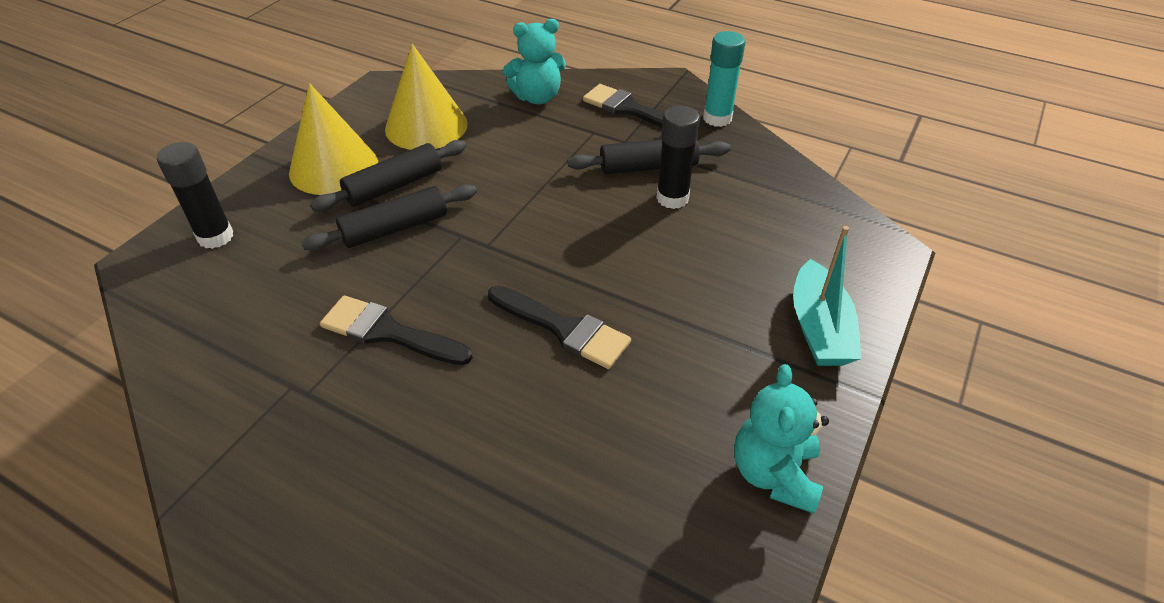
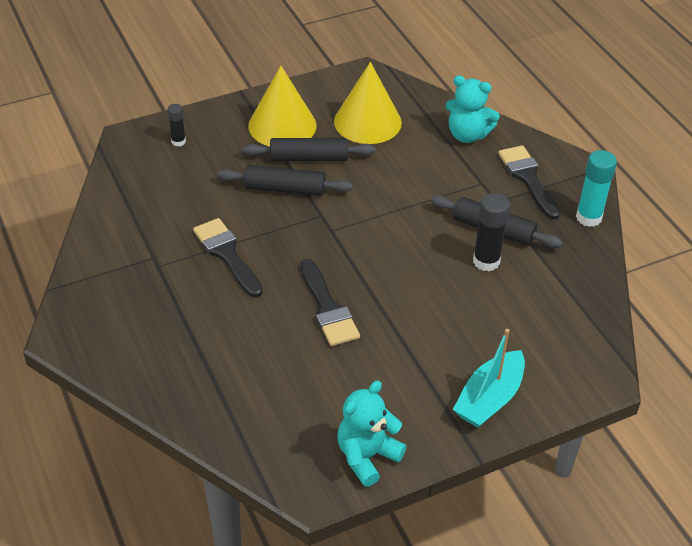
camera: 35 degrees right, 0 degrees up
black glue stick [157,142,233,249] -> black glue stick [167,104,186,146], size x0.58

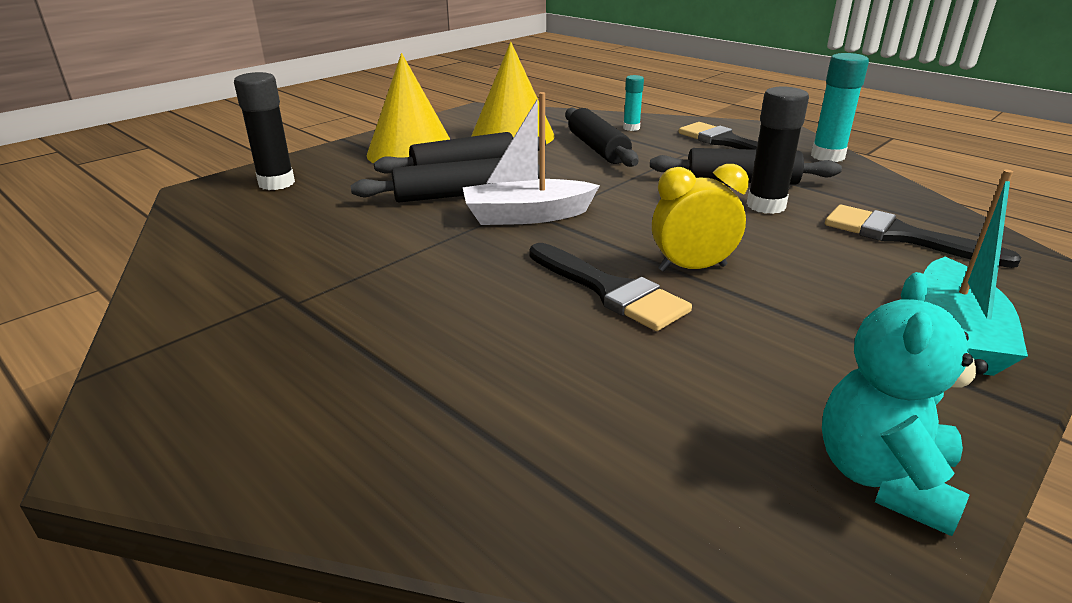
camera: 20 degrees left, 15 degrees down
black glue stick [167,104,186,146] -> black glue stick [234,72,295,190], size x1.72
black brush [193,218,263,298] -> black brush moved to [825,205,1021,268]
turquoise teddy bear [446,76,500,143] -> turquoise glue stick [623,75,644,131]
none -> white boat [462,92,600,225]
none -> black rolling pin [565,108,638,167]
none -> yellow clock [652,164,749,272]

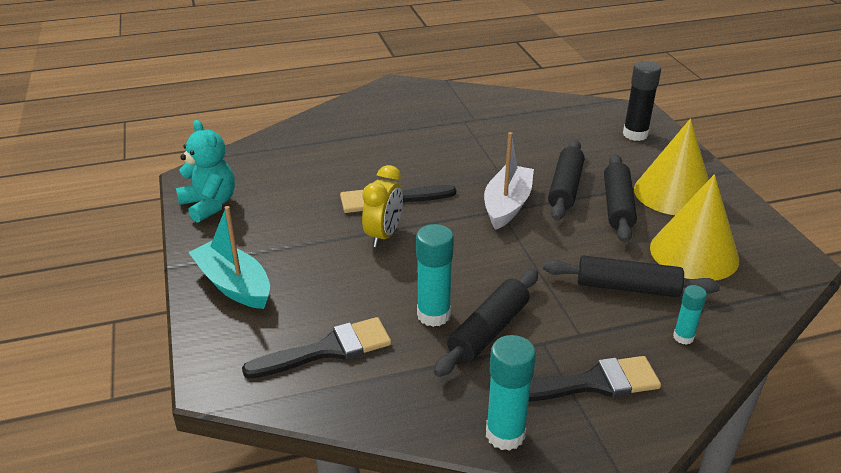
camera: 120 degrees right, 5 degrees up
black glue stick [747,87,809,214] -> turquoise glue stick [416,224,454,327]

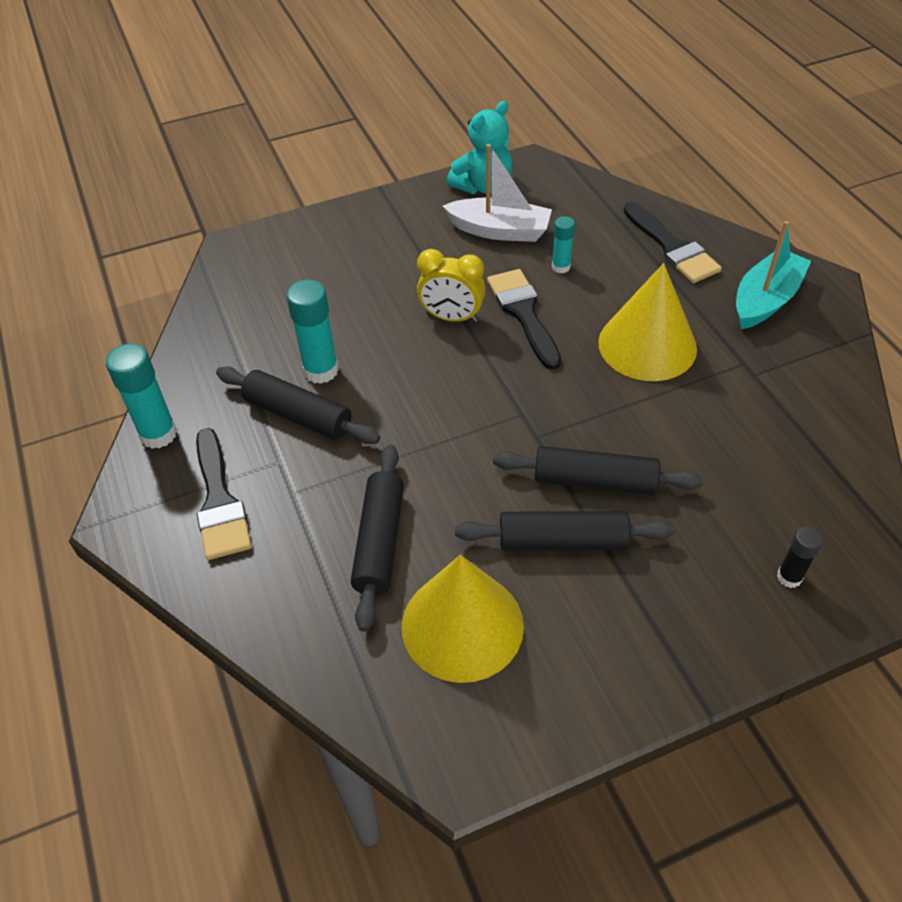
camera: 85 degrees right, 15 degrees up
turquoise boat [188,206,270,309] -> turquoise boat moved to [736,221,811,329]
black brush [242,317,391,379] -> black brush moved to [624,202,722,283]
white boat [484,132,534,230] -> white boat moved to [443,144,552,242]
black glue stick [623,61,661,141] -> black glue stick [777,527,823,588], size x0.58
yellow cone [634,119,709,215] -> yellow cone moved to [598,263,697,381]
turquoise glue stick [673,285,707,345] -> turquoise glue stick moved to [552,216,575,273]

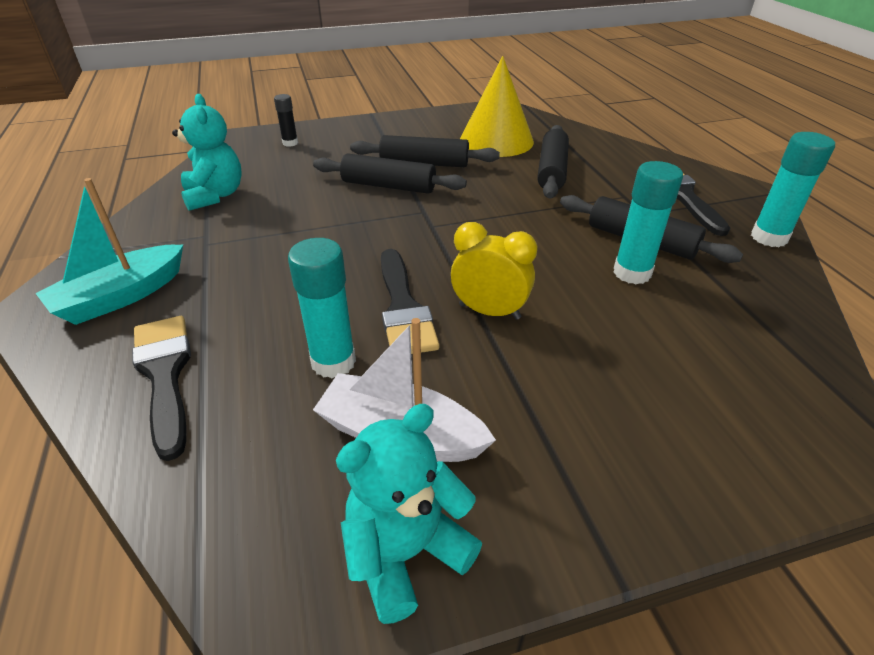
camera: 175 degrees left, 10 degrees down
turquoise glue stick [552,216,575,273] -> turquoise glue stick [288,238,356,378], size x1.72
yellow cone [598,263,697,381] -> none
none -> turquoise teddy bear [172,94,242,211]

